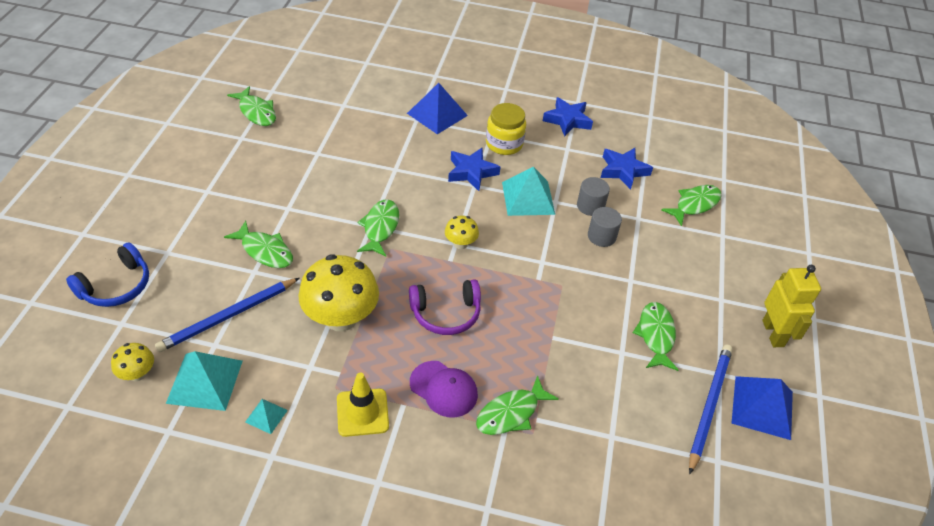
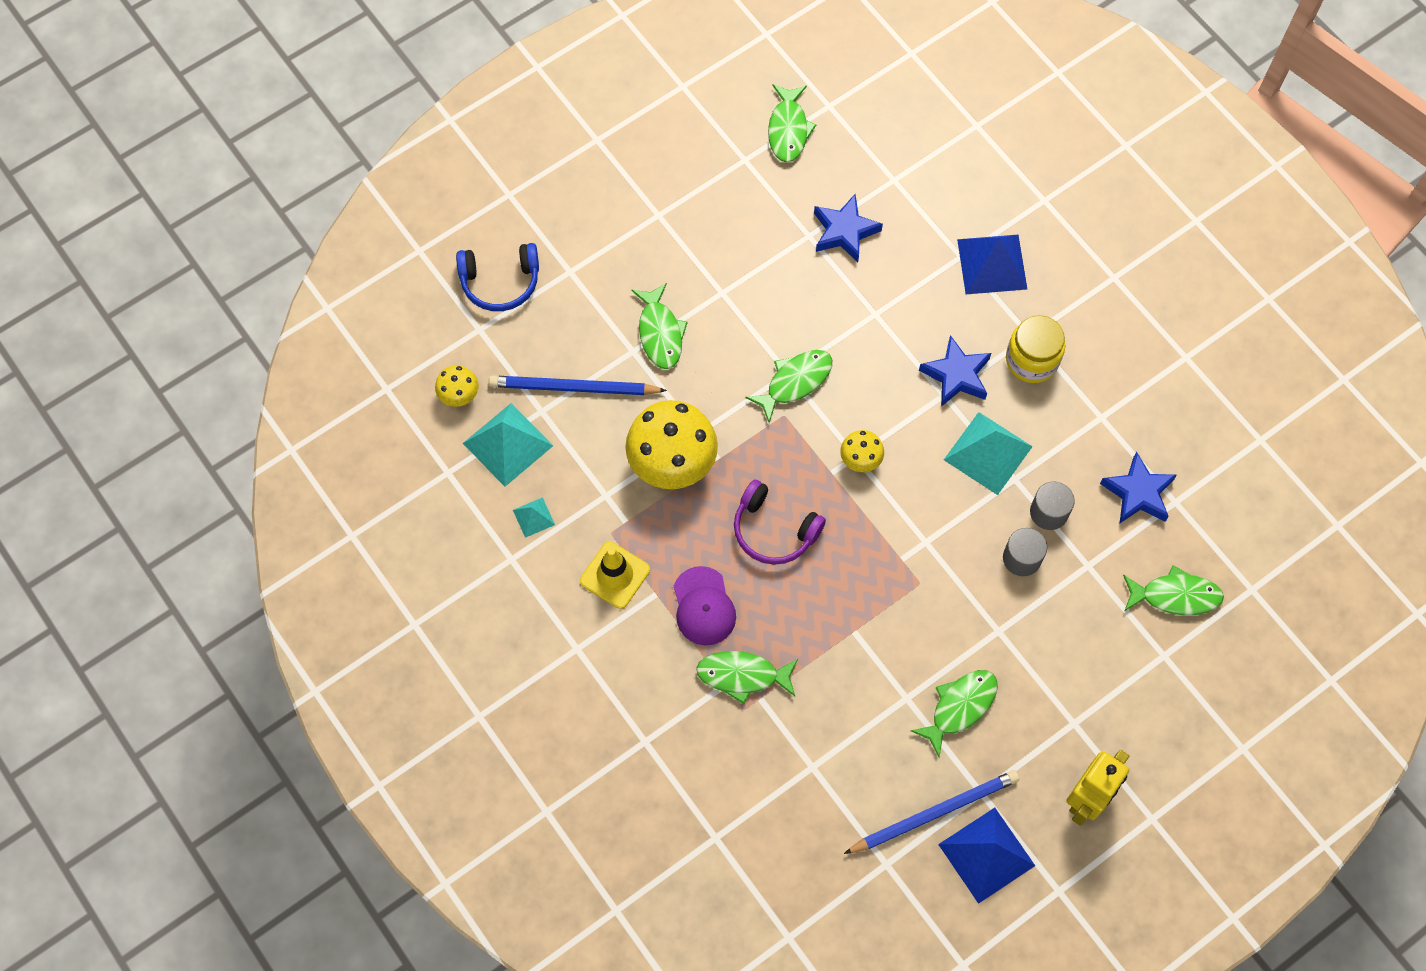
camera: 45 degrees right, 20 degrees up
blue star [543,97,593,137] -> blue star moved to [814,194,883,262]

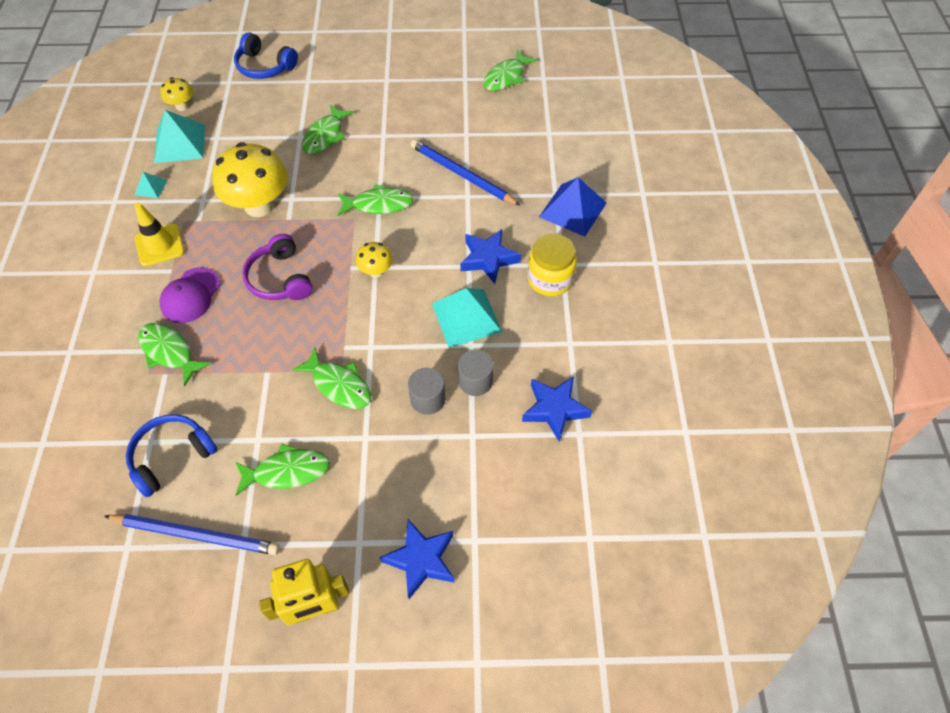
camera: 35 degrees right, 10 degrees down
blue pencil [489,376,667,395] -> blue pencil moved to [410,139,521,206]
blue star [814,194,883,262] -> blue star moved to [380,519,455,599]
blue pyramid [938,808,1035,904] -> none
green fish [1123,565,1224,615] -> green fish moved to [292,348,371,409]
none -> blue headphones [126,414,217,497]

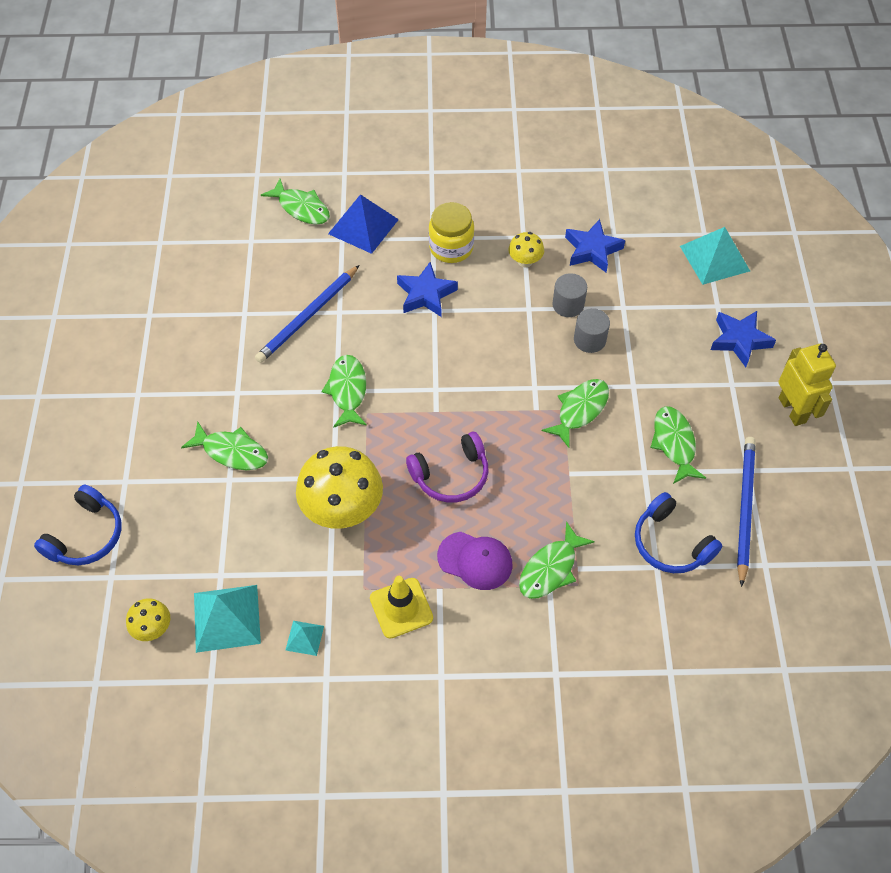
camera: 90 degrees left, 0 degrees up
yellow mushroom [356,242,393,278] -> yellow mushroom moved to [508,232,544,268]
turquoise pyramid [432,288,502,348] -> turquoise pyramid moved to [680,227,750,285]
green fish [484,50,537,91] -> green fish moved to [261,179,330,224]

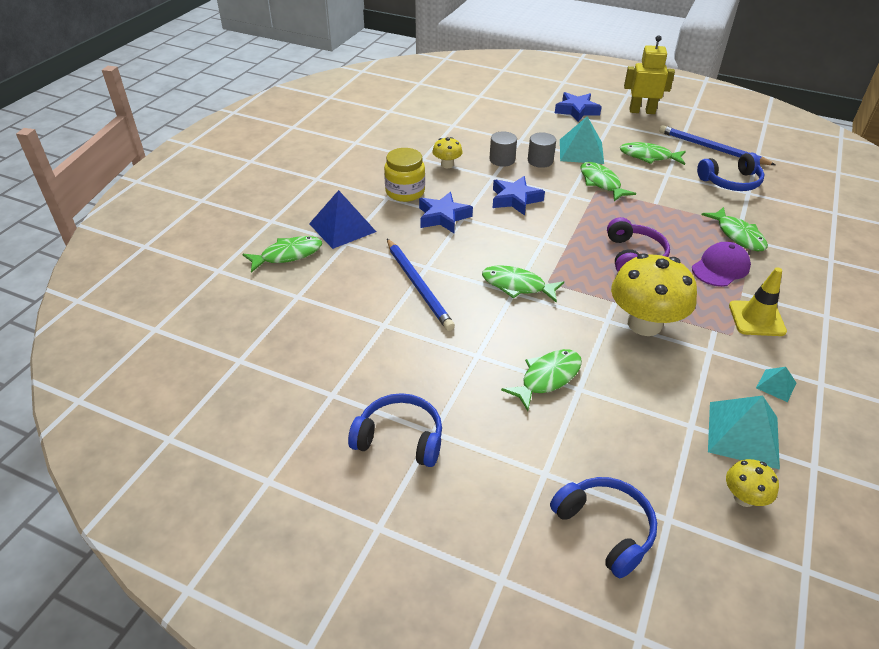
camera: 65 degrees left, 15 degrees down
blue star [565,219,625,272] -> blue star moved to [493,176,545,216]
turquoise pyramid [680,227,750,285] -> turquoise pyramid moved to [560,116,604,164]
none -> blue headphones [348,393,442,467]

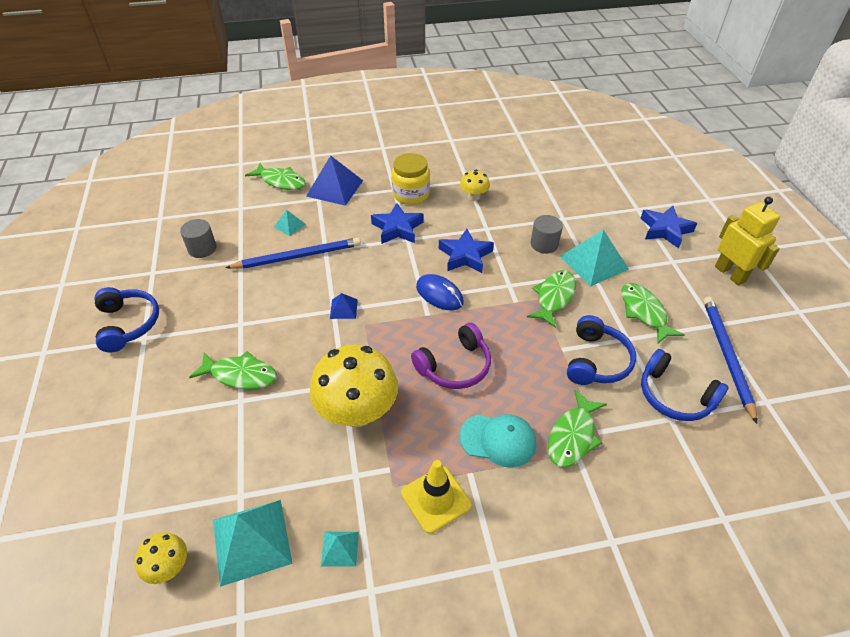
camera: 55 degrees right, 5 degrees up
blue pencil [387,239,455,331] -> blue pencil turned 135 degrees counterclockwise [225,238,361,269]
green fish [482,265,564,303] -> blue pyramid [330,293,358,319]
grey cylinder [489,131,517,167] -> grey cylinder moved to [180,219,217,258]
blue headphones [550,477,657,578] -> blue headphones moved to [567,315,636,385]
purple cap [692,242,751,287] -> turquoise cap [459,414,536,468]
none -> turquoise pyramid [274,210,306,236]
none -> blue mouse [416,274,464,311]

